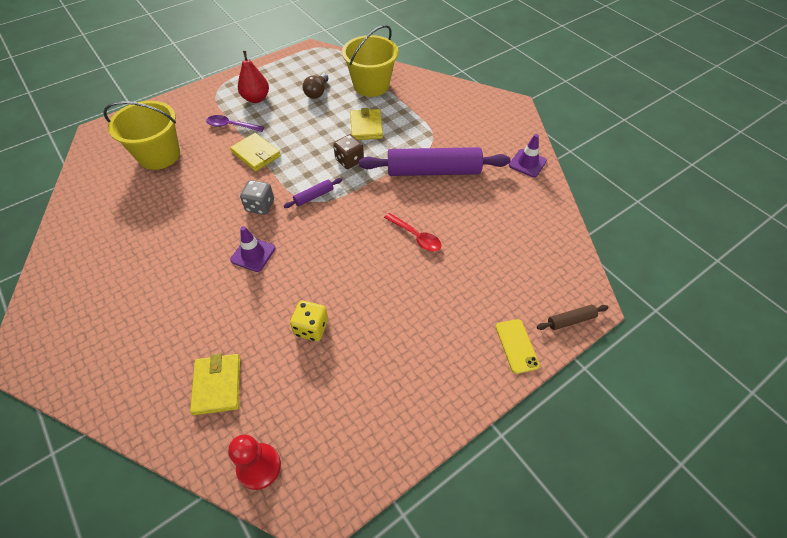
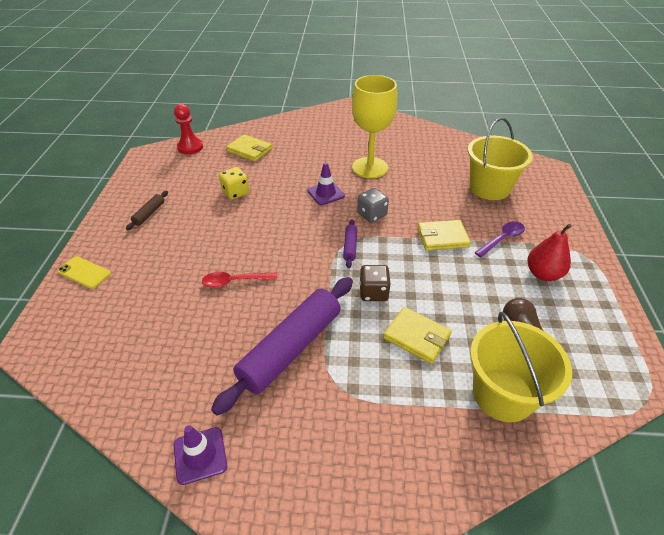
camera: 130 degrees right, 10 degrees down
brown rolling pin [537,305,608,330] -> brown rolling pin moved to [126,191,168,230]
none -> yellow goblet [352,75,397,178]

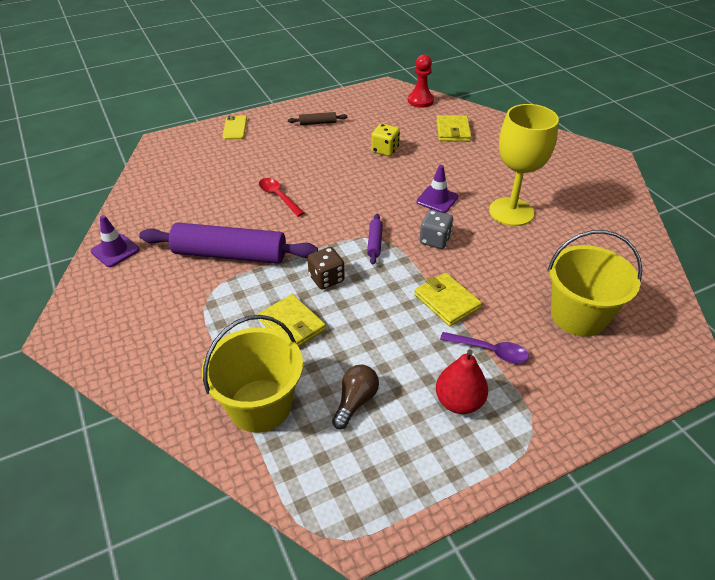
camera: 60 degrees right, 0 degrees up
purple rolling pin [343,219,357,268] -> purple rolling pin turned 60 degrees counterclockwise [367,214,383,265]
yellow wallet [383,307,452,364] -> yellow wallet turned 45 degrees counterclockwise [258,294,326,347]

